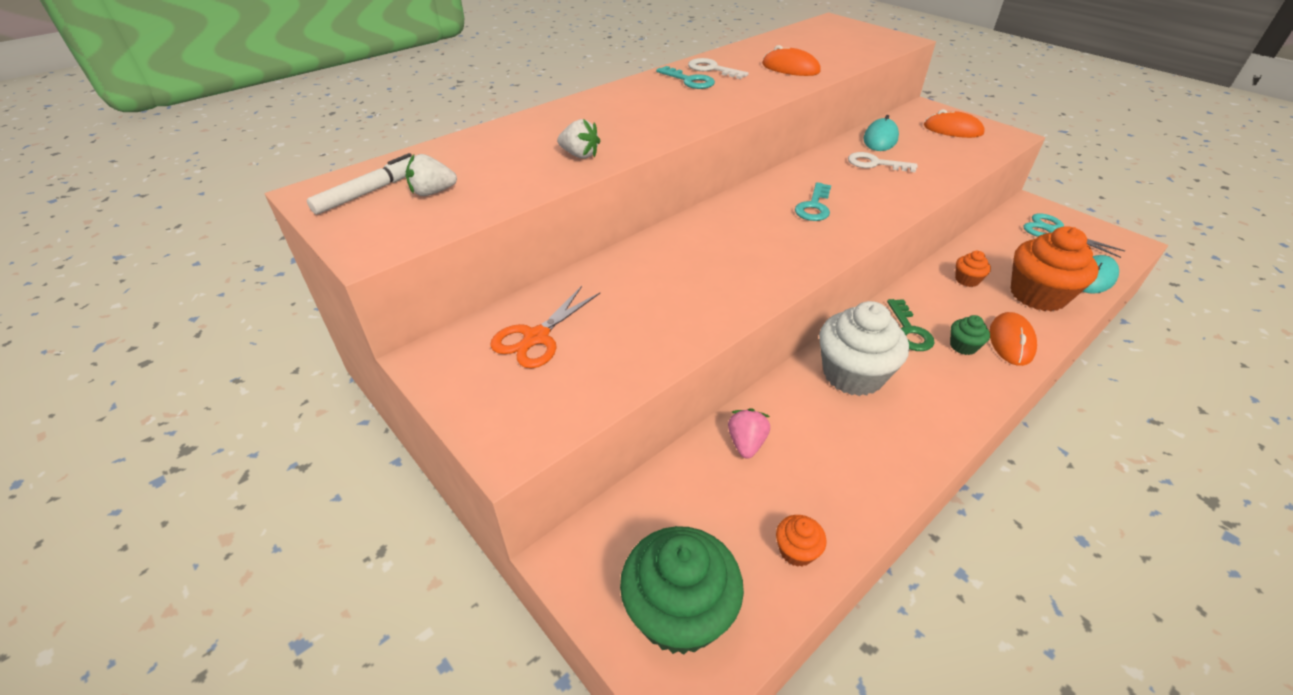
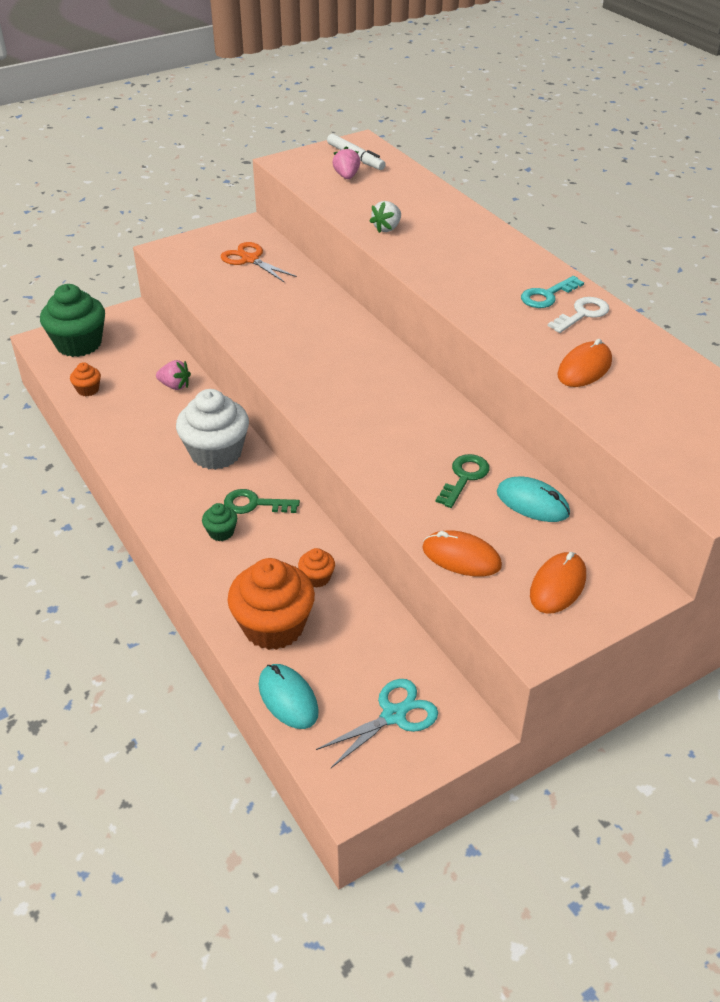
camera: 100 degrees right, 0 degrees up
white strawberry [406,154,457,196] -> pink strawberry [333,146,360,179]
turquoise key [795,182,831,221] -> none
white key [848,152,918,172] -> green key [436,454,489,508]
orange mouse [989,312,1037,366] -> orange mouse moved to [422,530,502,577]

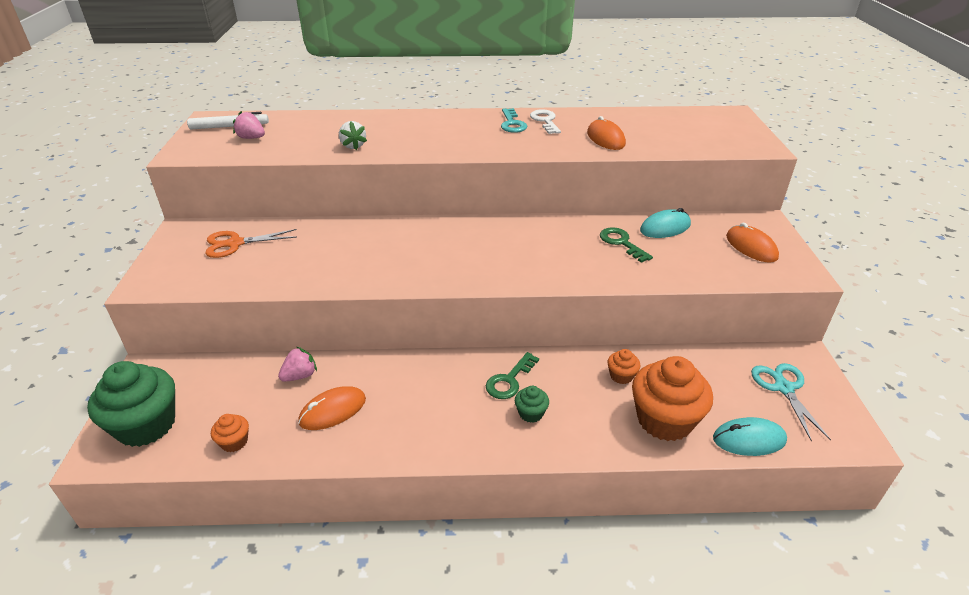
camera: 60 degrees left, 5 degrees down
white cupcake [176,389,249,470] -> none
orange mouse [422,530,502,577] -> orange mouse moved to [298,386,366,430]

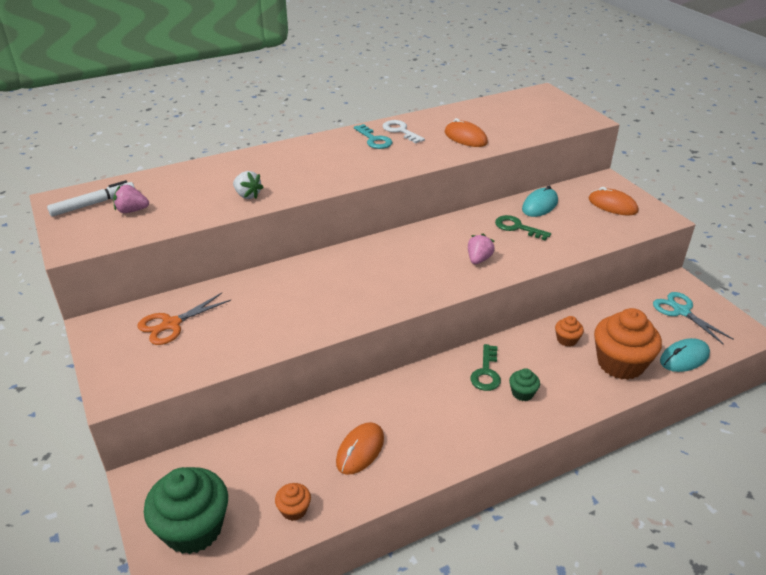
camera: 25 degrees left, 0 degrees up
pink strawberry [278,347,317,382] -> pink strawberry moved to [468,234,495,264]

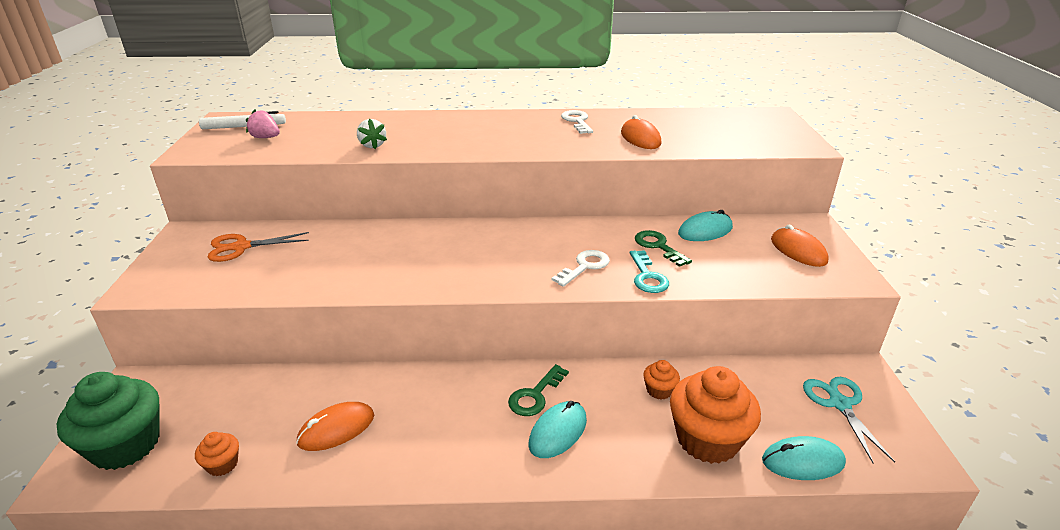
camera: 25 degrees right, 5 degrees down
turquoise key [354,124,392,149] -> turquoise key moved to [630,250,669,293]
pink strawberry [468,234,495,264] -> white key [552,250,610,287]
green cupcake [509,368,540,401] -> turquoise mouse [529,401,587,458]

